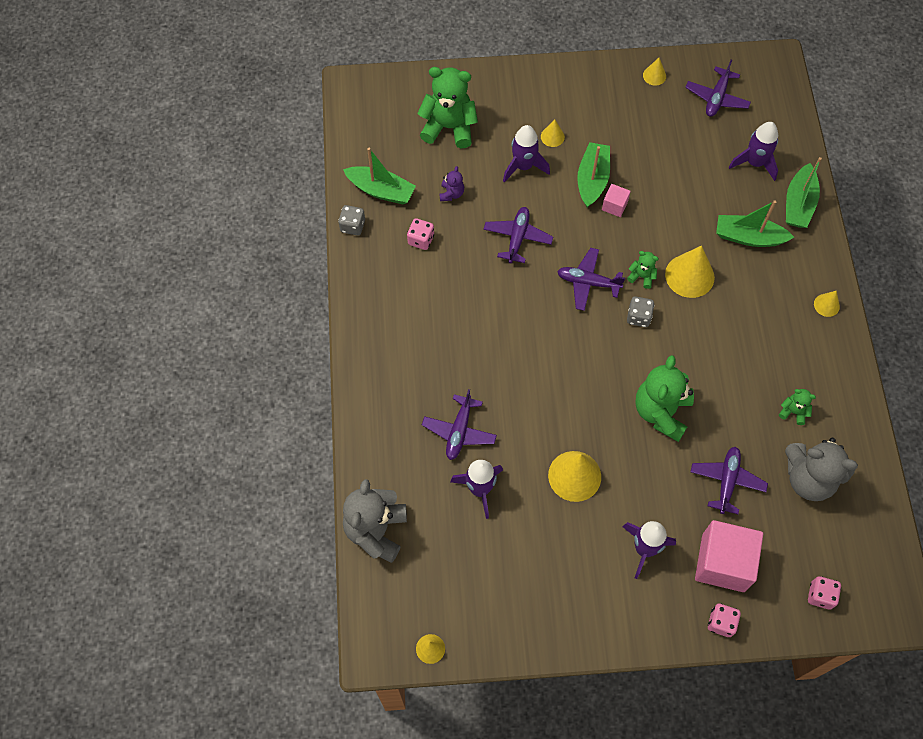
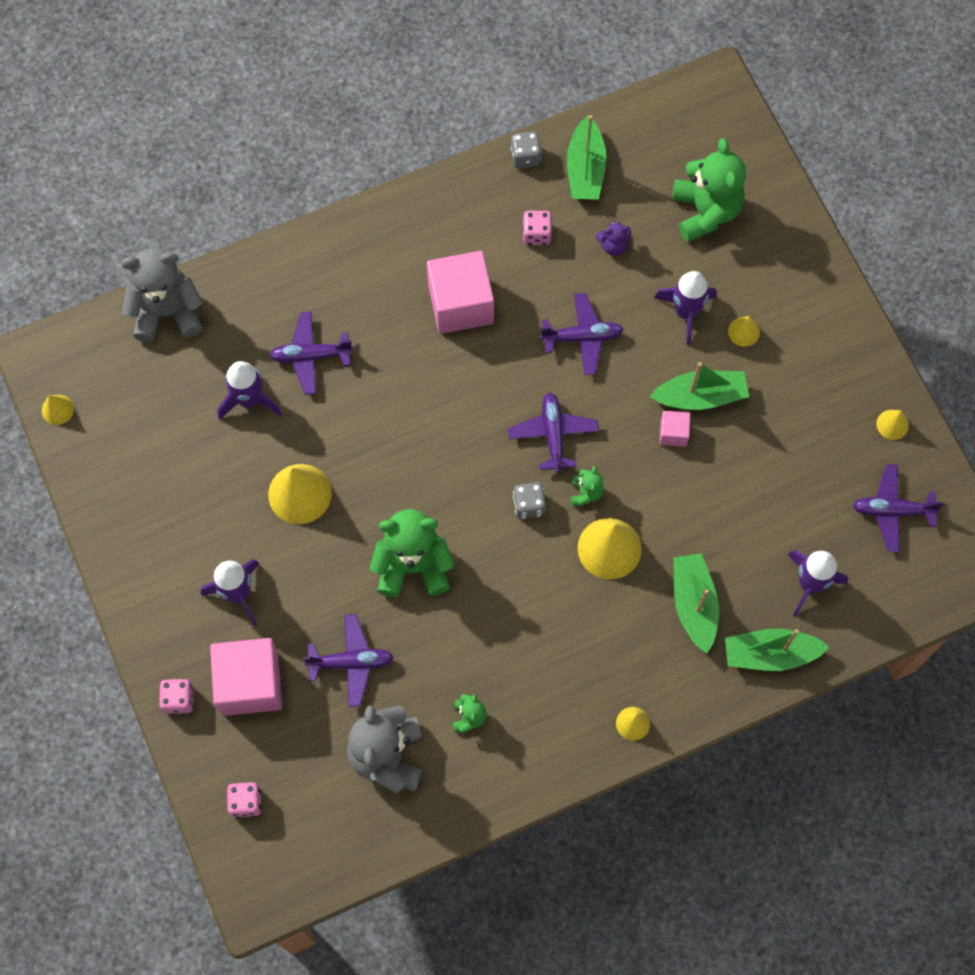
camera: 70 degrees right, 5 degrees up
none -> pink cube [427,251,494,334]

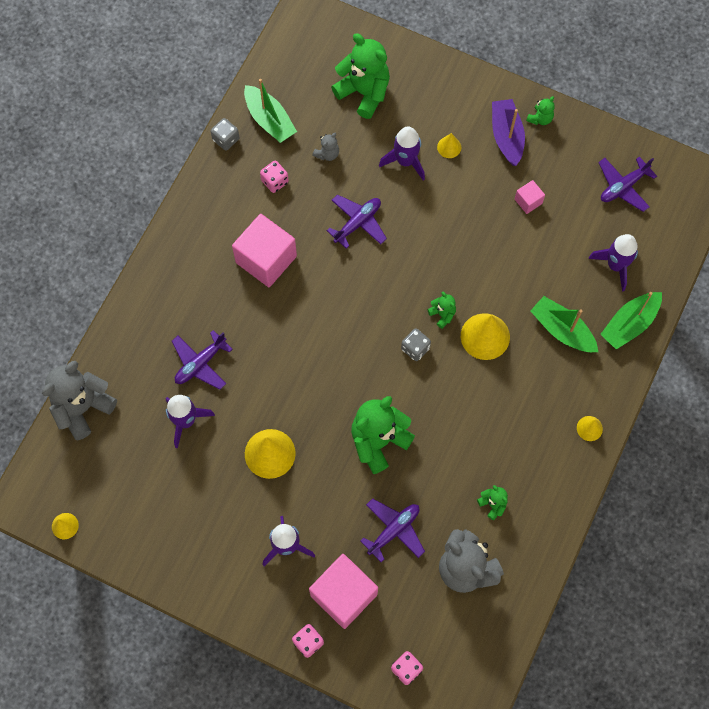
camera: 40 degrees left, 0 degrees up
purple plane [508,392,599,473] -> none
purple teddy bear [596,220,631,256] -> grey teddy bear [312,132,339,161]
green boat [650,362,749,410] -> none
pink cube [660,411,690,447] -> pink cube moved to [515,180,545,214]
yellow cone [876,410,909,440] -> none
none -> purple boat [492,99,525,166]
none -> green teddy bear [526,96,555,125]

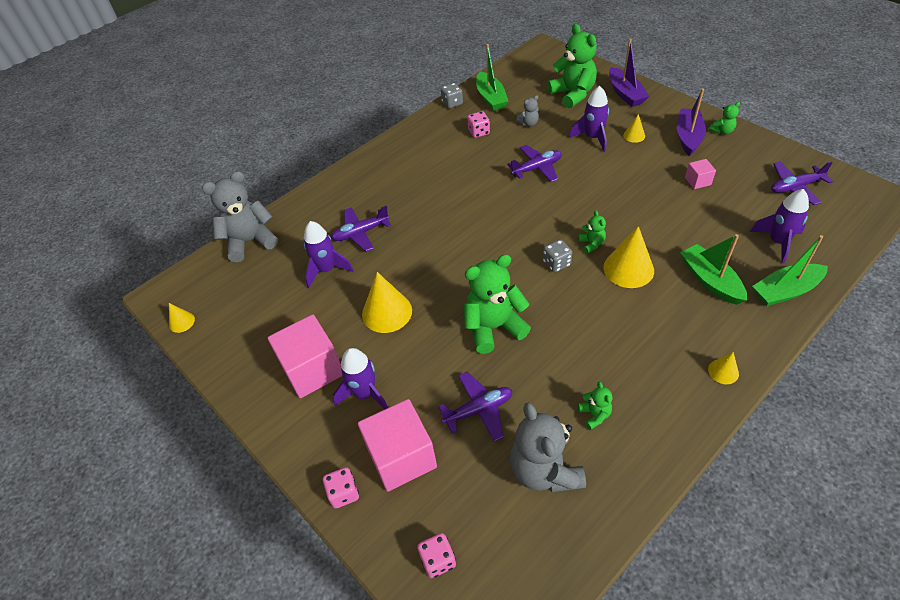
camera: 25 degrees right, 20 degrees down
pink cube [232,214,297,287] -> pink cube moved to [268,314,342,398]
none -> purple boat [609,38,650,107]

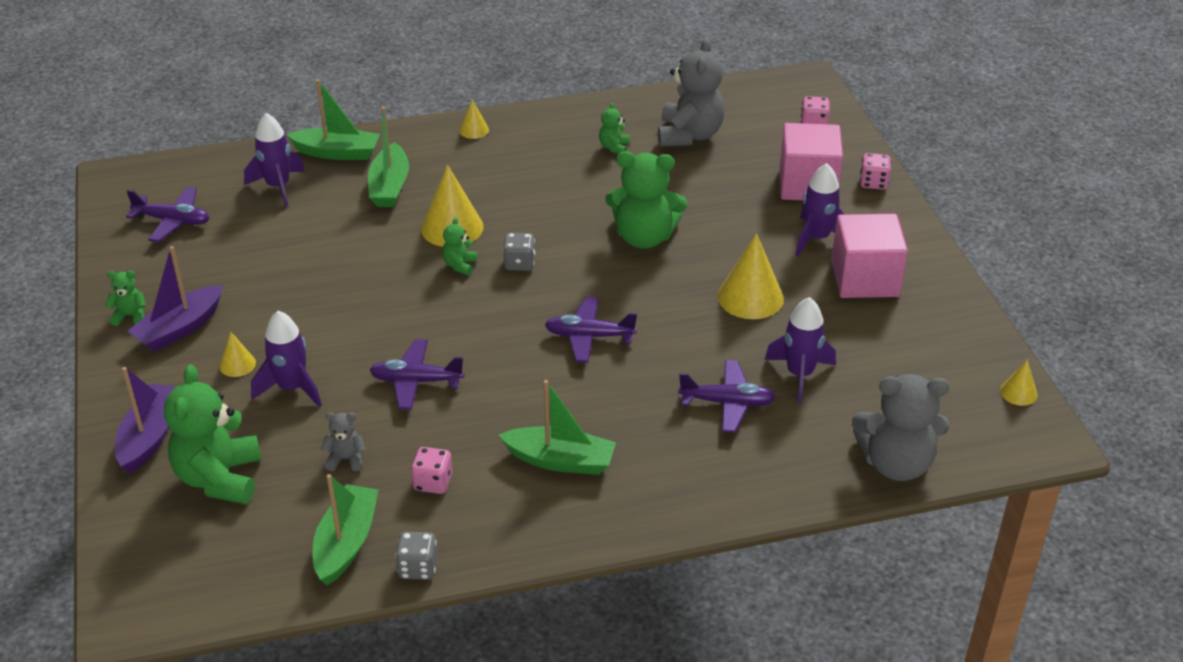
camera: 155 degrees left, 10 degrees down
purple plane [438,372,513,442] -> purple plane moved to [545,296,637,363]
pink cube [685,159,716,189] -> none
none -> green boat [499,380,616,475]

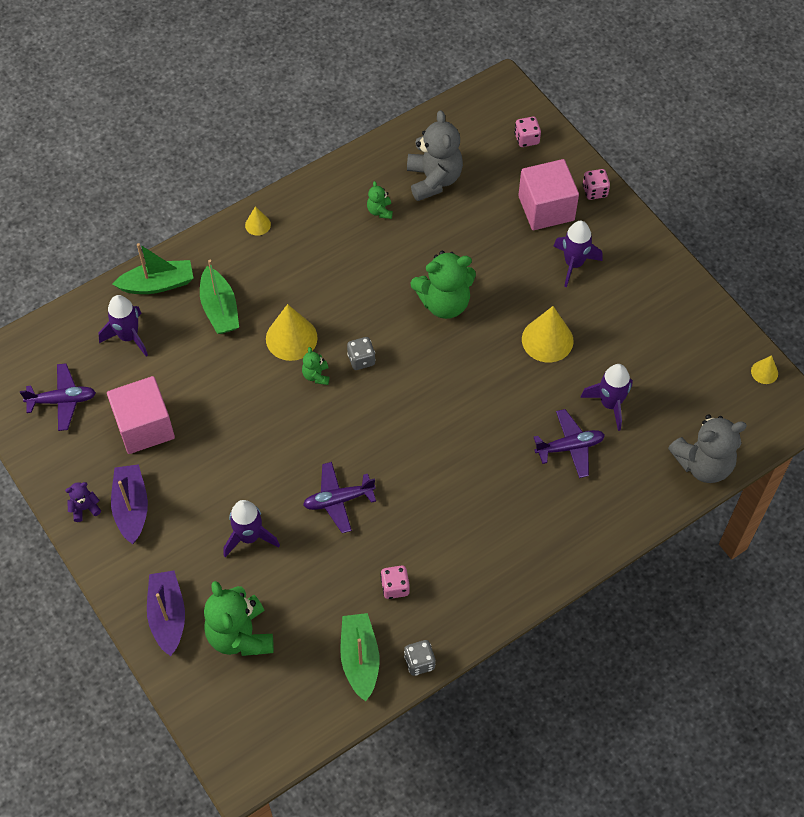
camera: 20 degrees left, 20 degrees up
green teddy bear [105,271,146,326] -> purple teddy bear [65,482,101,522]
purple boat [127,246,223,352] -> purple boat turned 150 degrees clockwise [111,464,148,544]
yellow cone [219,332,256,377] -> none
grey teddy bear [321,412,366,471] -> none
green boat [499,380,616,475] -> none
purple plane [545,296,637,363] -> none
pink cube [831,214,908,298] -> pink cube moved to [107,376,175,454]

